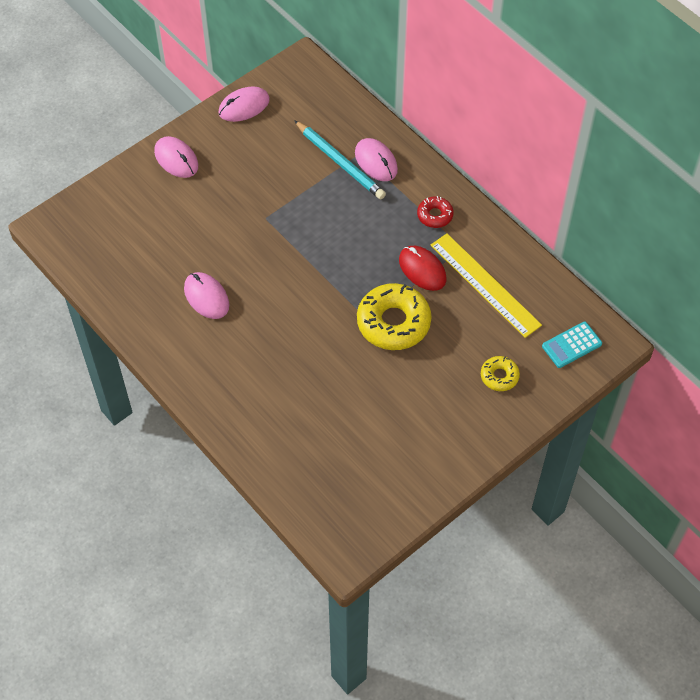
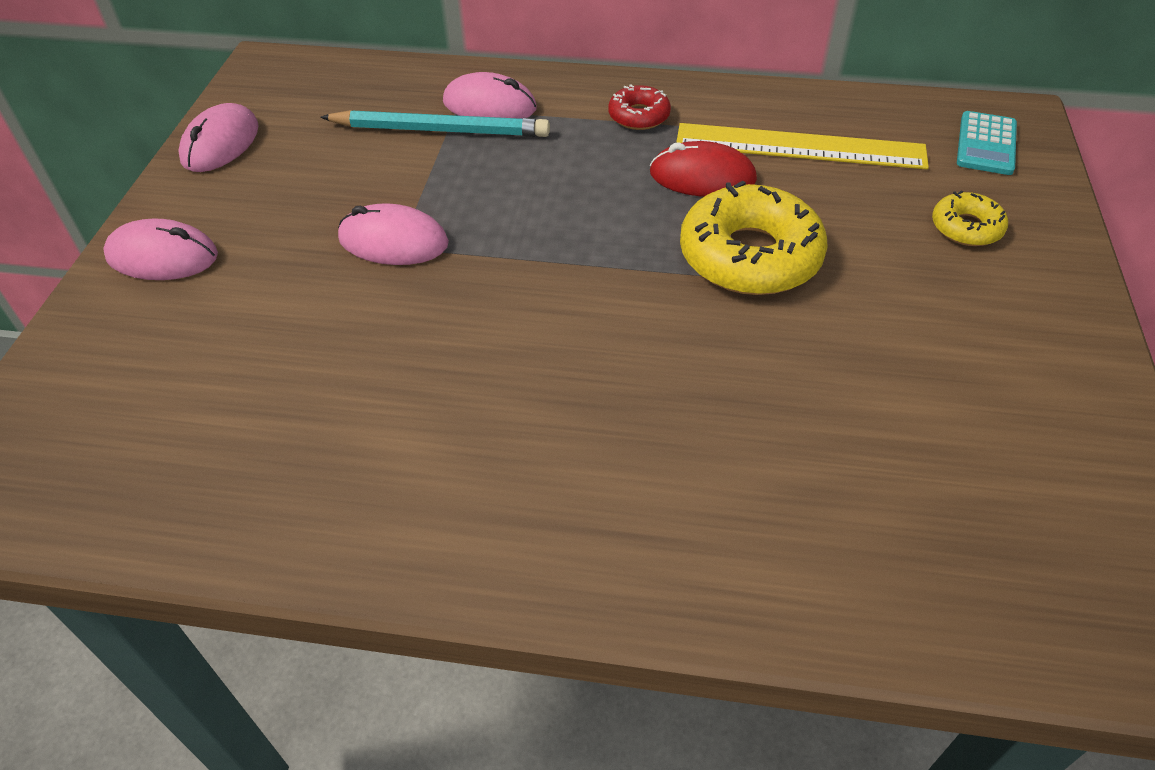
camera: 40 degrees left, 10 degrees down
pink mouse [184,272,229,319] -> pink mouse moved to [338,203,449,265]

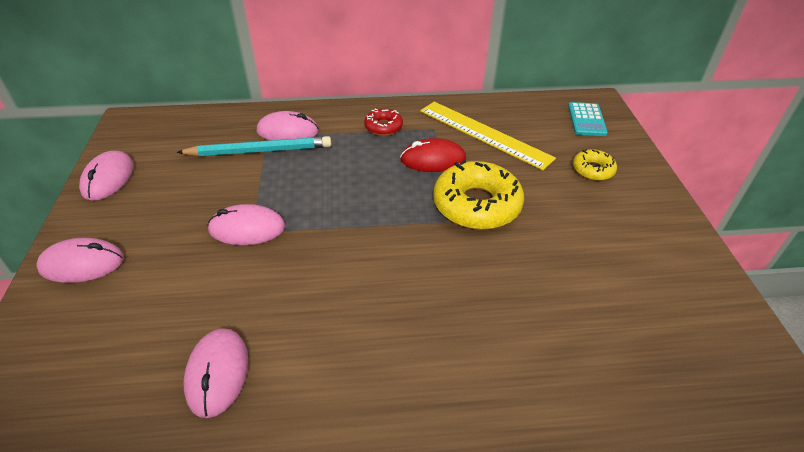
camera: 15 degrees left, 5 degrees down
yellow ruler [676,123,929,169] -> yellow ruler turned 45 degrees clockwise [420,102,556,170]
none -> pink mouse [183,328,249,418]

